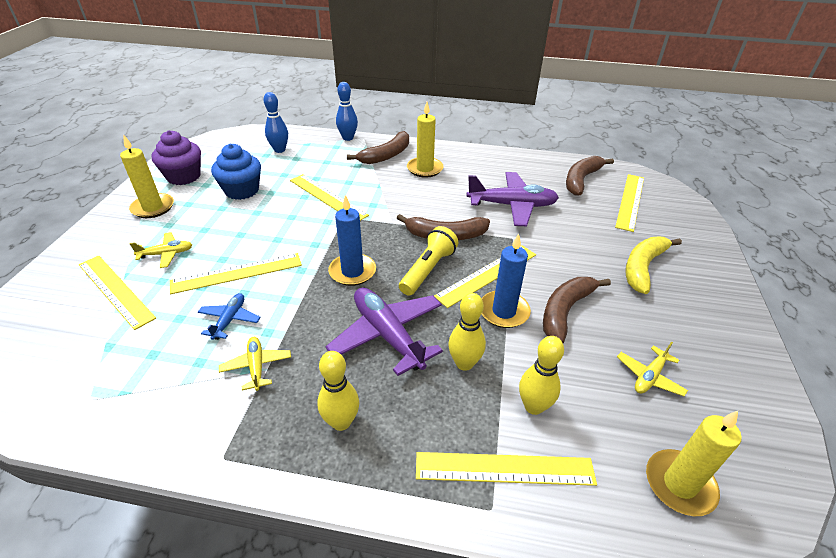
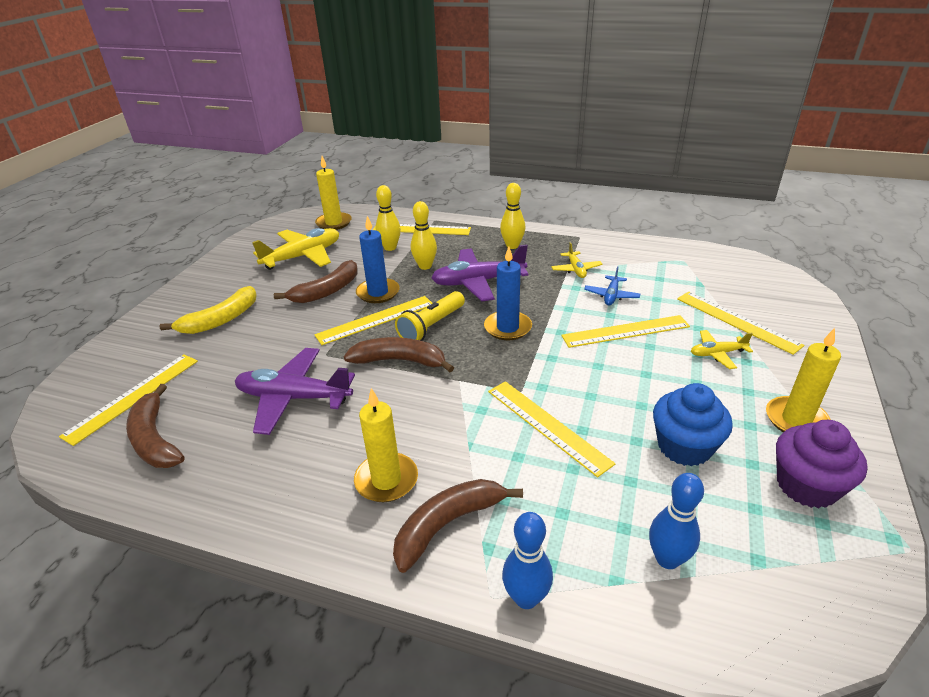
camera: 170 degrees left, 5 degrees down
purple plane [325,288,443,376] -> purple plane turned 105 degrees clockwise [431,244,529,301]
brown banana [566,156,614,195] -> brown banana turned 105 degrees clockwise [126,384,185,468]
yellow plane [617,341,688,396] -> yellow plane [252,228,339,270], size x1.92

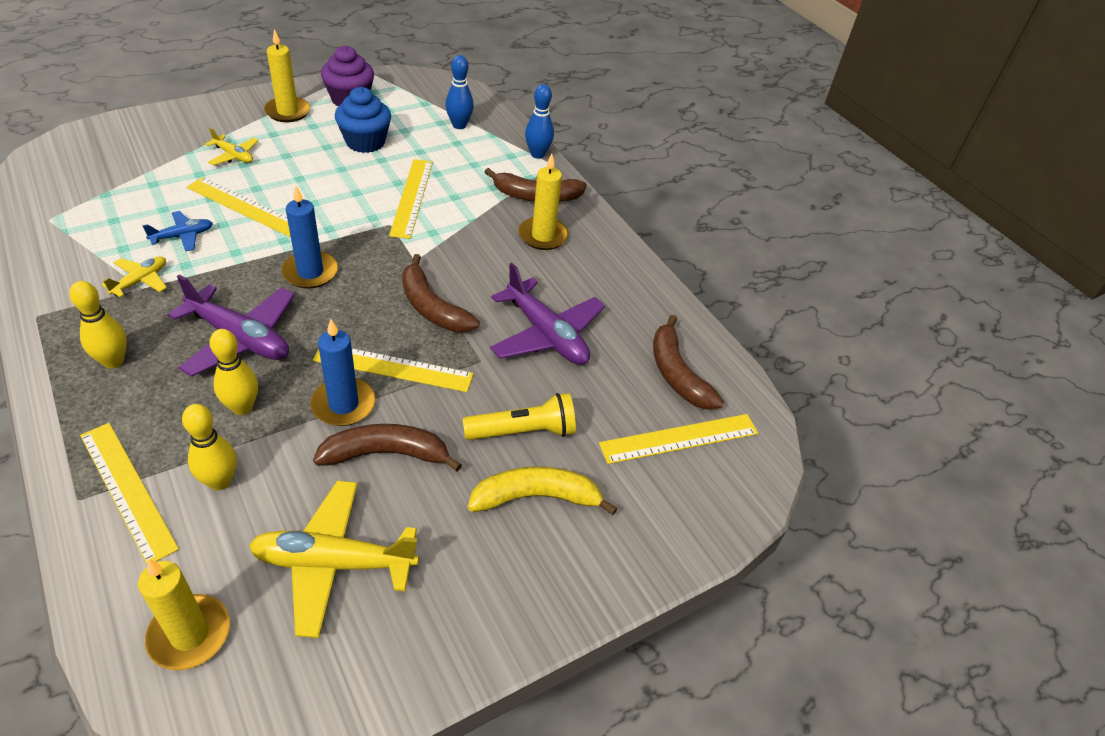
camera: 145 degrees left, 10 degrees up
brown banana [126,384,185,468] -> brown banana turned 150 degrees clockwise [653,315,724,410]
yellow flashlight [395,291,465,341] -> yellow flashlight moved to [462,393,576,440]
yellow ruler [677,292,805,355] -> none

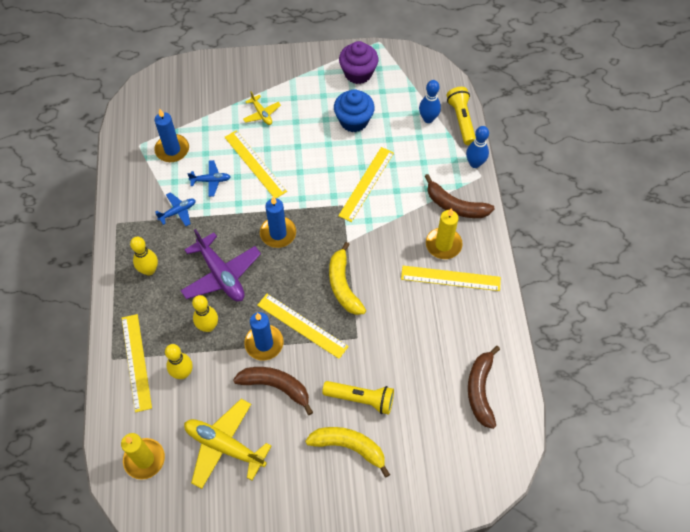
camera: 30 degrees right, 15 degrees up
yellow plane [101,256,167,298] -> blue plane [155,192,196,226]
yellow candle [264,29,310,122] -> none
brown banana [402,254,480,332] -> yellow banana [329,242,366,315]
purple plane [490,263,605,365] -> none
yellow ruler [599,414,758,464] -> yellow ruler moved to [401,266,501,291]
none -> blue candle [154,109,189,162]
none -> yellow flashlight [447,87,476,145]

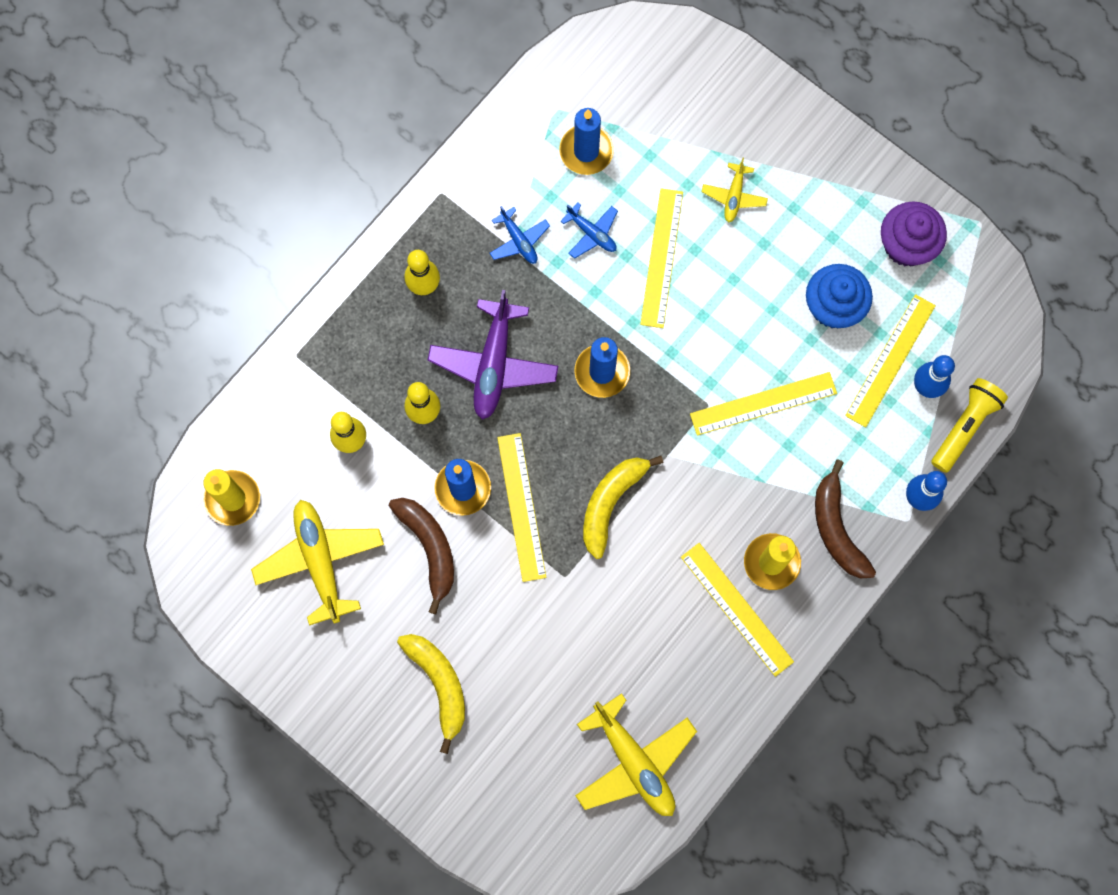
camera: 45 degrees right, 15 degrees up
yellow ruler [122,314,152,413] -> yellow ruler moved to [845,294,936,427]
blue plane [155,192,196,226] -> blue plane turned 45 degrees clockwise [489,206,550,264]
yellow flashlight [322,381,394,415] -> none
brown banana [468,346,500,429] -> yellow plane [575,693,697,816]

